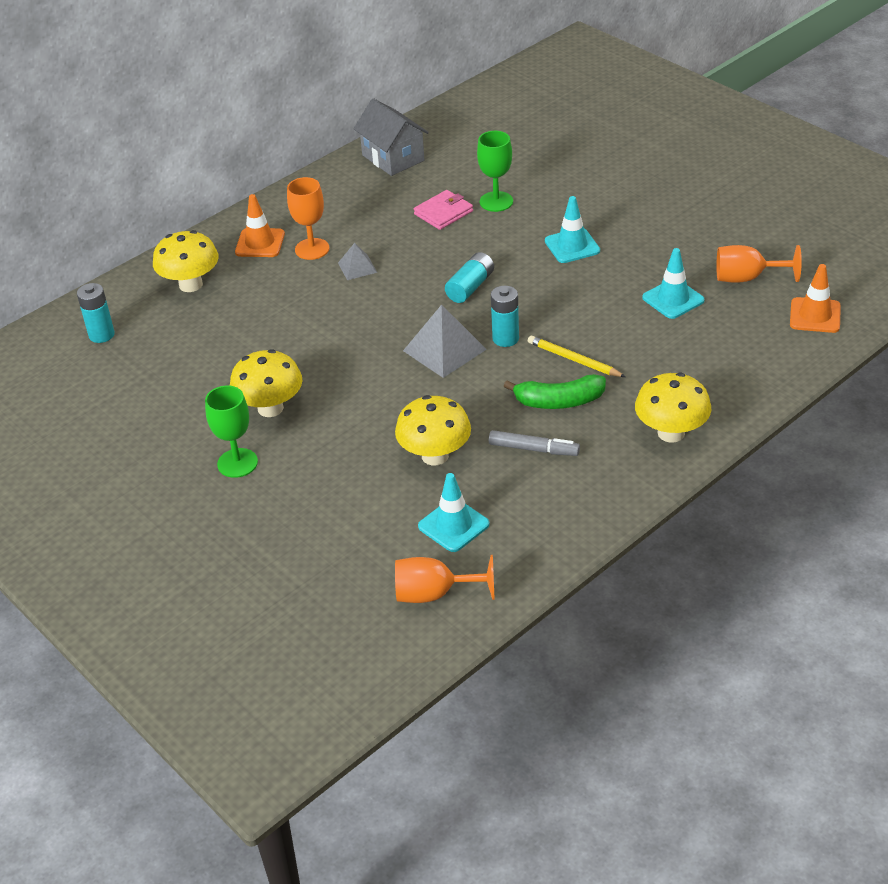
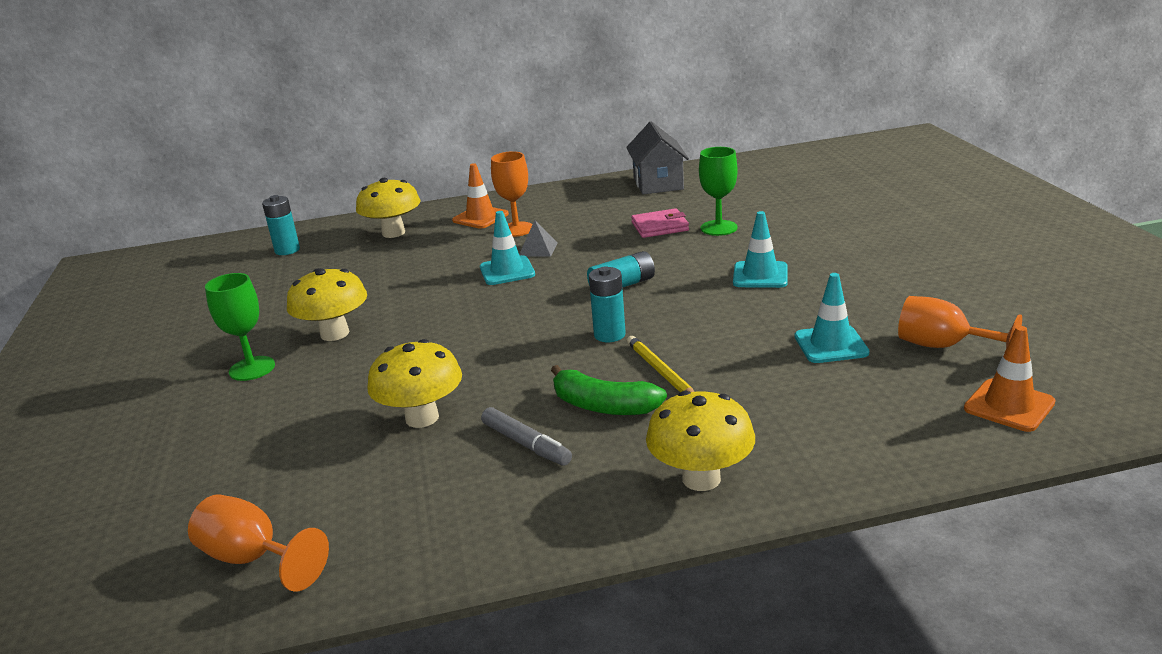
camera: 30 degrees right, 15 degrees down
grey pyramid [403,304,487,378] -> none
turquoise traffic cone [418,473,489,552] -> turquoise traffic cone moved to [480,211,535,285]

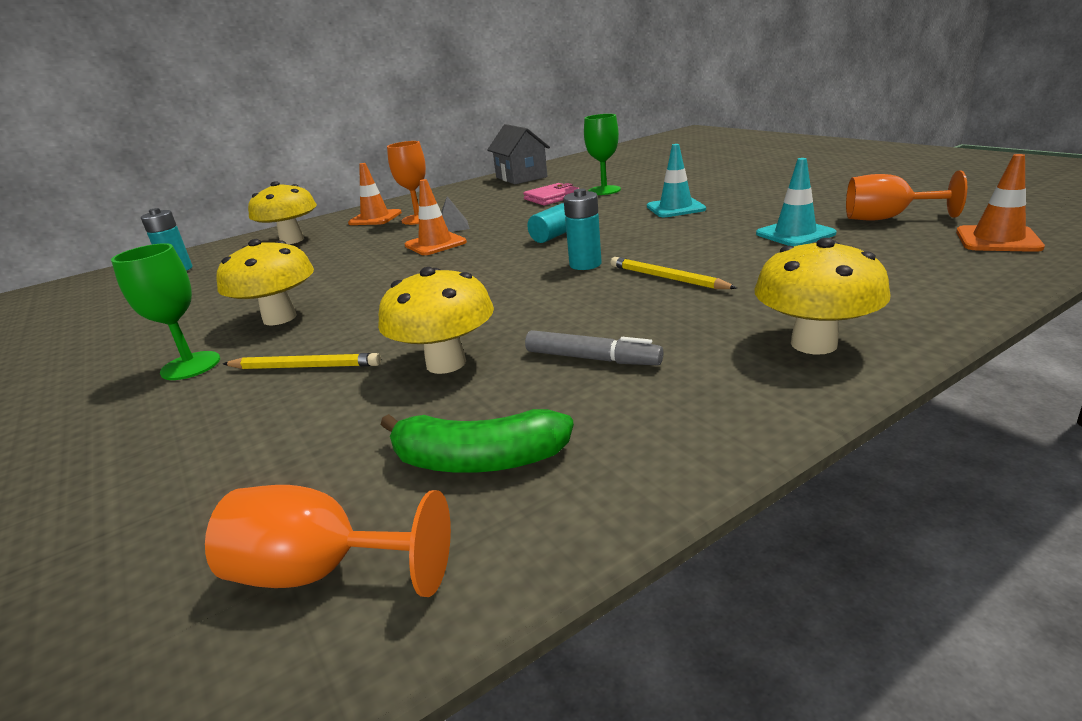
camera: 20 degrees left, 0 degrees up
turquoise traffic cone [480,211,535,285] -> orange traffic cone [405,179,467,255]
green banana [551,365,667,415] -> green banana moved to [381,409,574,473]
none -> yellow pencil [223,353,381,369]

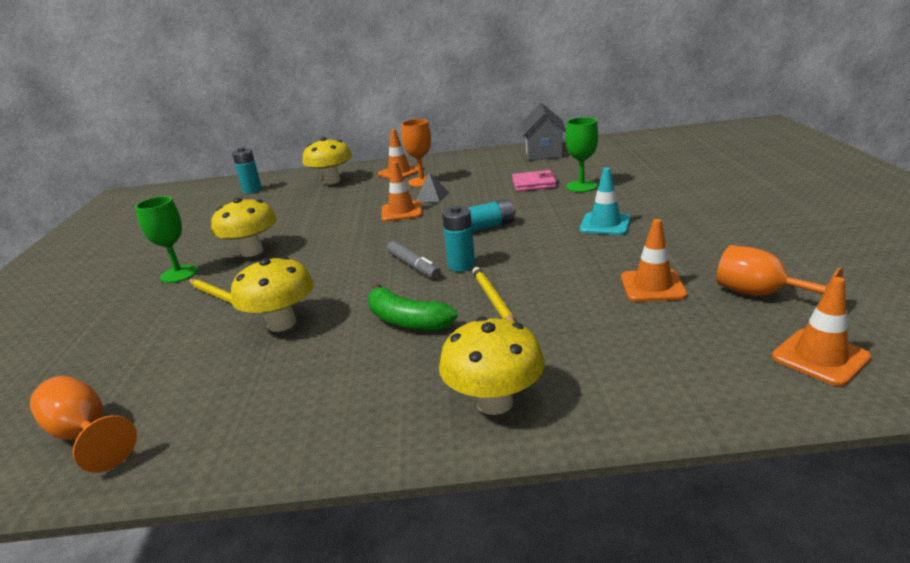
camera: 30 degrees right, 0 degrees up
green banana [381,409,574,473] -> green banana moved to [368,283,458,331]
grey marker [525,330,663,365] -> grey marker moved to [387,241,441,279]
turquoise traffic cone [756,158,836,247] -> orange traffic cone [621,219,687,302]

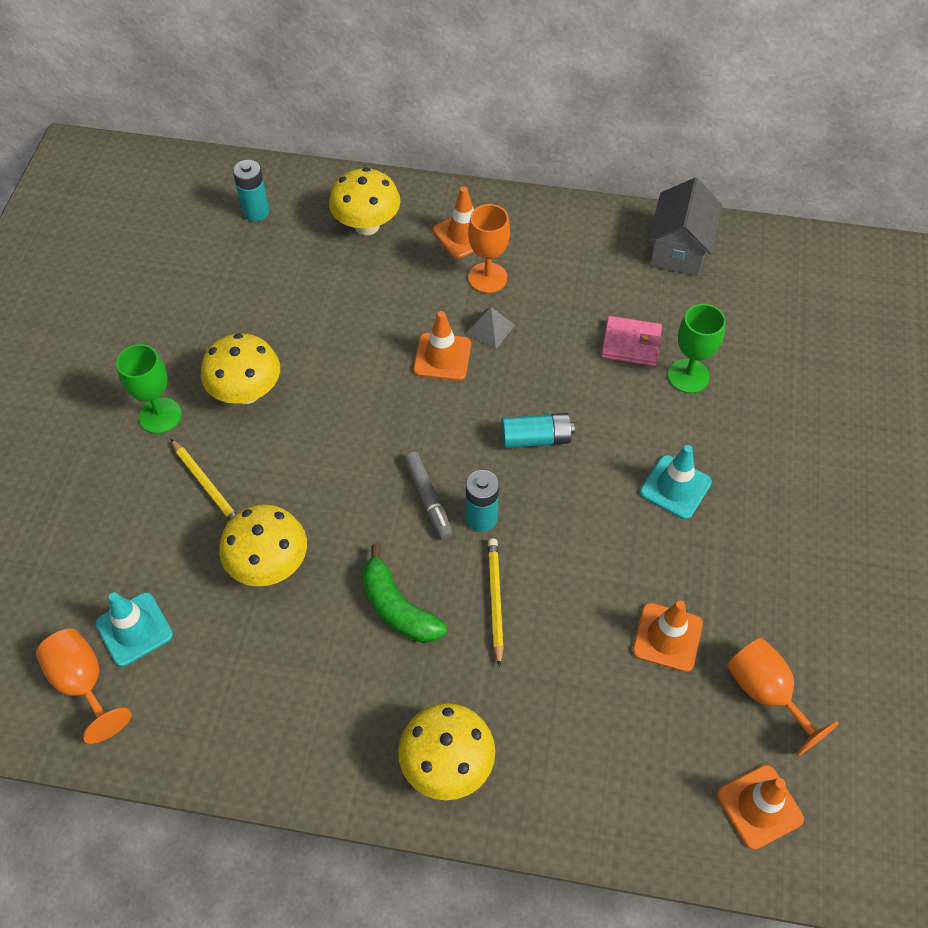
camera: 10 degrees right, 30 degrees up
none -> turquoise traffic cone [95,592,173,667]

